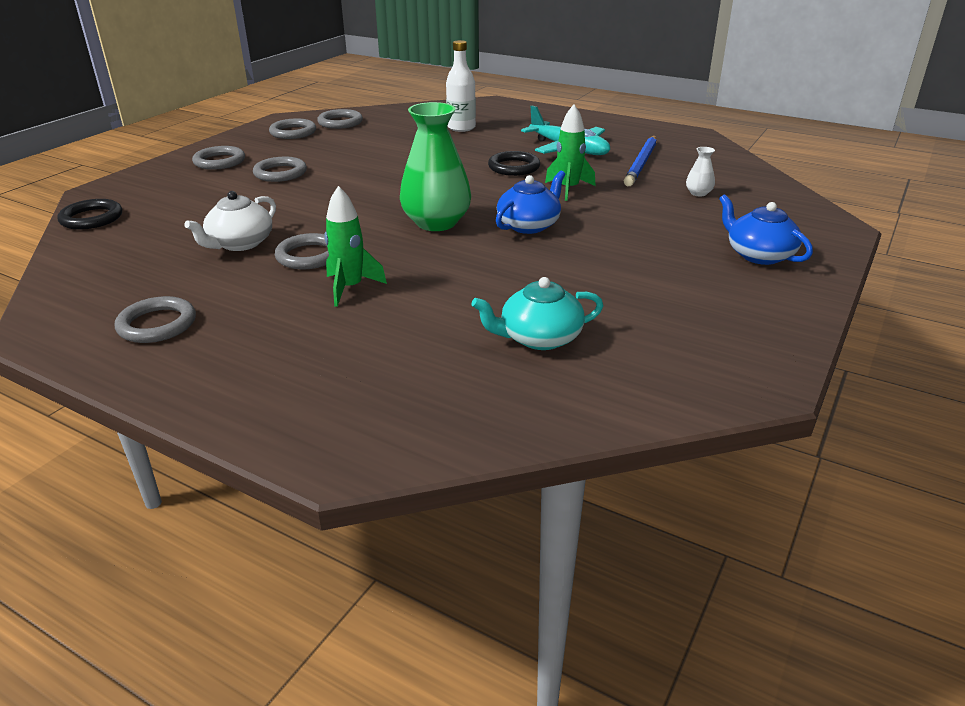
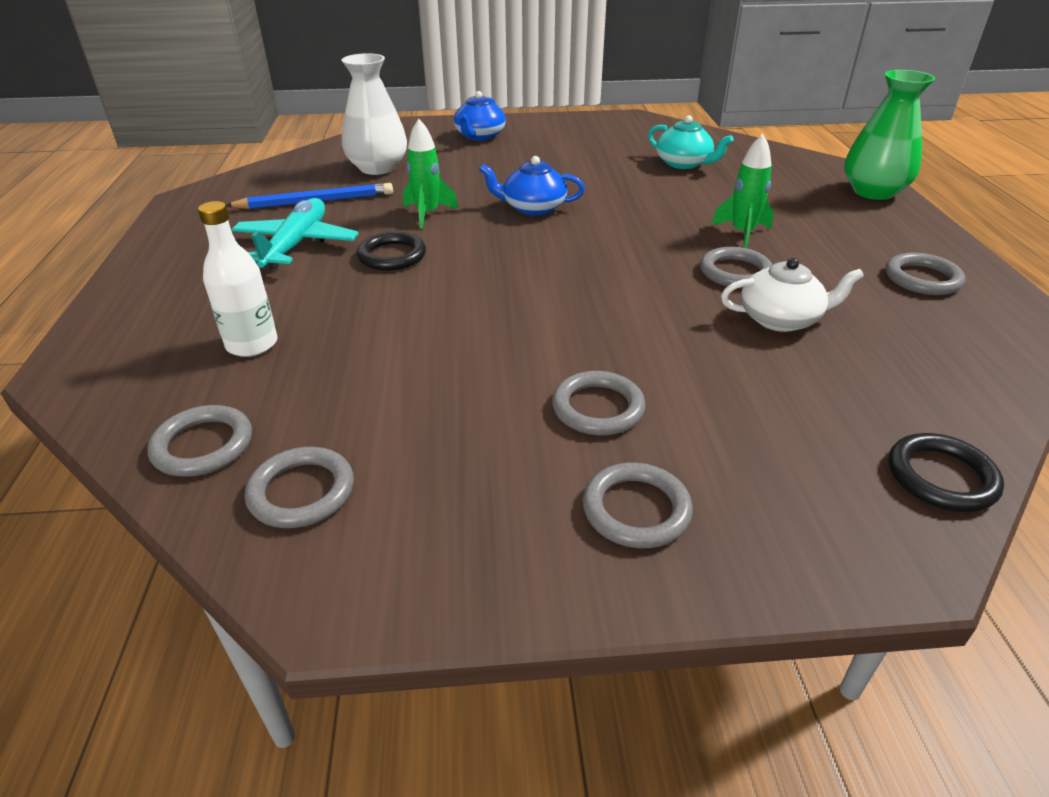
camera: 125 degrees left, 5 degrees up
grey ring [269,118,316,139] -> grey ring moved to [148,405,252,477]
green vase [400,102,471,231] -> green vase moved to [844,70,935,200]
white vase [686,147,715,197] -> white vase [342,53,407,175], size x2.34

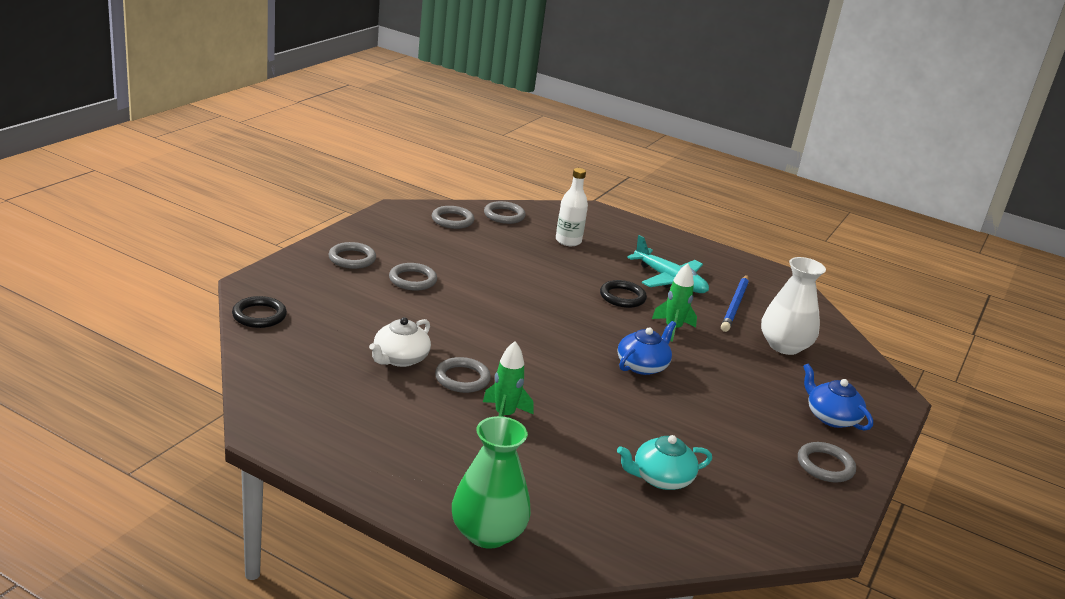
camera: 120 degrees right, 10 degrees down
grey ring [886,253,965,295] -> grey ring moved to [798,442,856,482]

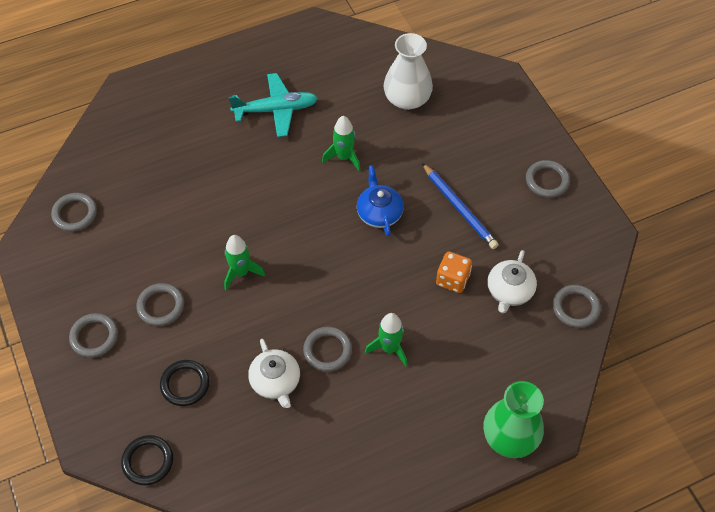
camera: 50 degrees left, 30 degrees up
grey ring [484,201,526,224] -> grey ring moved to [553,285,601,328]
white bottle [556,168,588,246] -> none
black ring [600,280,647,308] -> black ring moved to [160,360,210,406]
turquoise teapot [617,435,712,490] -> white teapot [487,250,537,313]
blue pencil [721,275,749,332] -> blue pencil moved to [422,163,499,249]
blue teapot [803,364,873,431] -> none
none -> green rocket [224,235,265,290]
none -> orange dice [436,251,472,293]

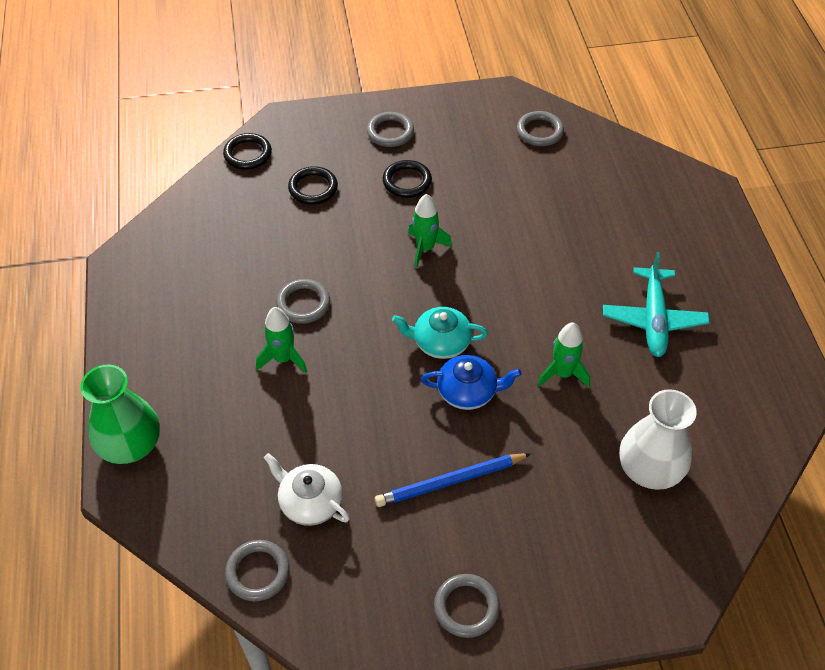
camera: 105 degrees right, 5 degrees down
grey ring [136,283,184,326] -> black ring [383,160,432,198]
white teapot [248,339,300,408] -> none
orange dice [436,251,472,293] -> none
none -> turquoise teapot [392,307,488,359]

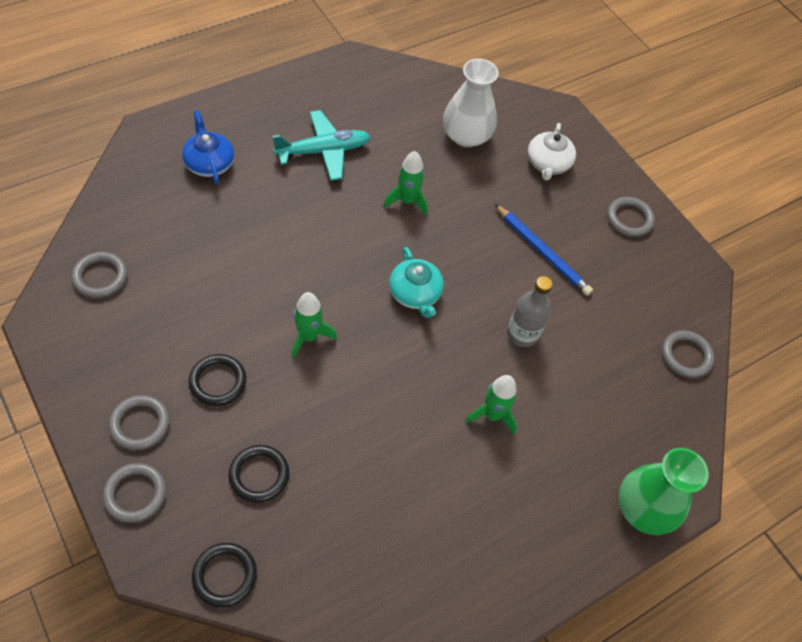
camera: 120 degrees left, 5 degrees up
white teapot [264,453,350,526] -> white teapot moved to [528,123,576,180]
grey ring [276,279,330,324] -> grey ring moved to [103,463,166,523]
blue teapot [421,355,521,410] -> blue teapot moved to [182,110,234,184]
none -> grey bottle [507,276,553,347]

